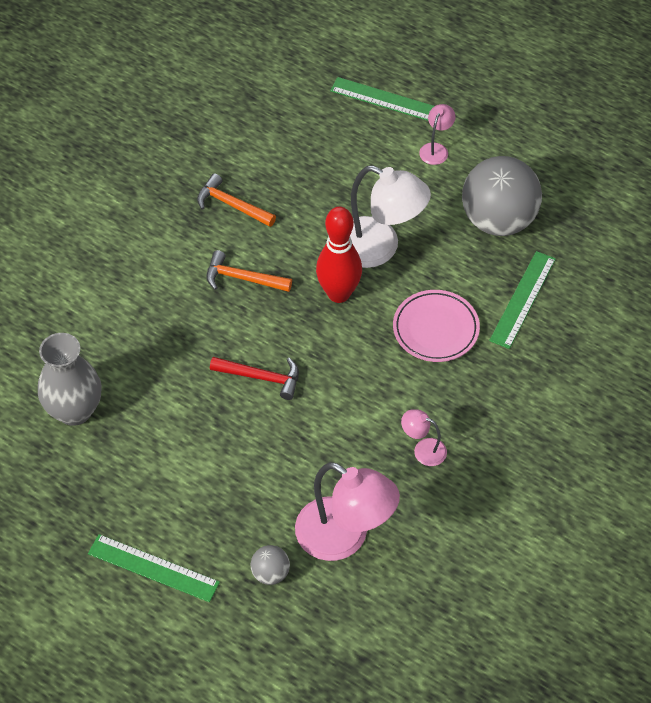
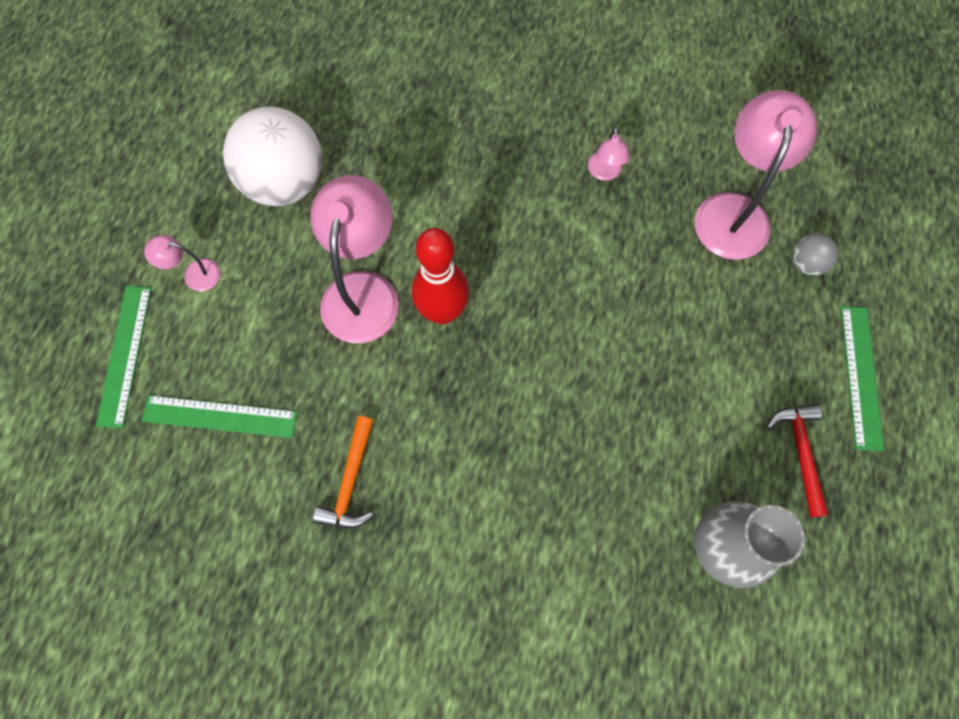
camera: 110 degrees left, 15 degrees up
orange hammer [206,250,292,292] -> none
red hammer [210,357,299,400] -> red hammer moved to [767,404,829,517]
white lamp [350,165,431,268] -> pink lamp [311,175,399,343]
pink plate [393,290,480,362] -> none
grey ball [462,156,542,236] -> white ball [223,107,322,206]
green ruler [489,251,556,349] -> green ruler moved to [142,395,297,438]

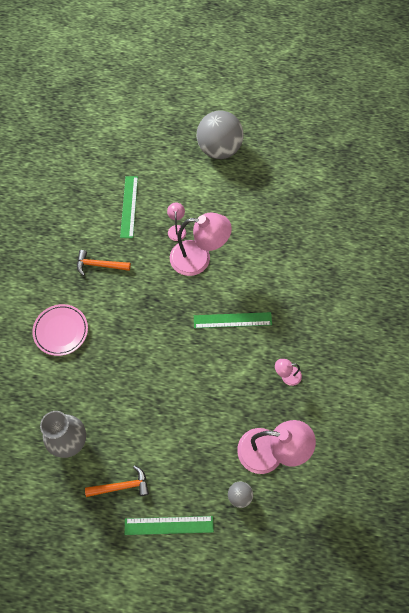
camera: 85 degrees right, 5 degrees down
green ruler [96,286,152,428] -> green ruler moved to [194,312,272,328]
pink lamp [144,235,220,291] -> pink lamp moved to [167,203,186,241]
white ball [223,107,322,206] -> none
red bowling pin [412,228,469,324] -> none
red hammer [767,404,829,517] -> orange hammer [85,465,149,497]
none -> pink plate [32,304,88,356]
none -> grey ball [197,110,244,159]

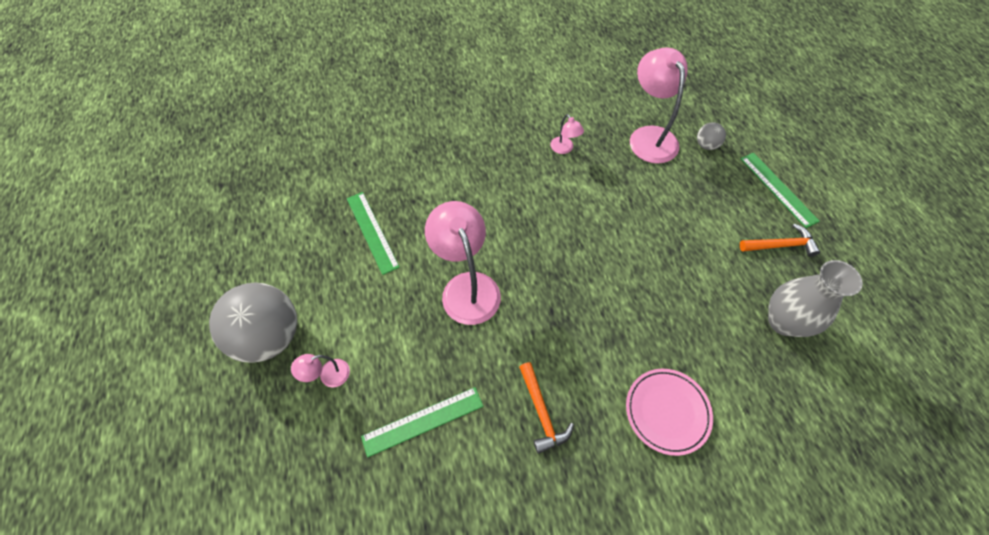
camera: 115 degrees left, 5 degrees down
orange hammer [85,465,149,497] -> orange hammer turned 120 degrees clockwise [740,224,820,257]
pink lamp [167,203,186,241] -> pink lamp moved to [291,354,350,387]
green ruler [194,312,272,328] -> green ruler moved to [347,192,400,275]

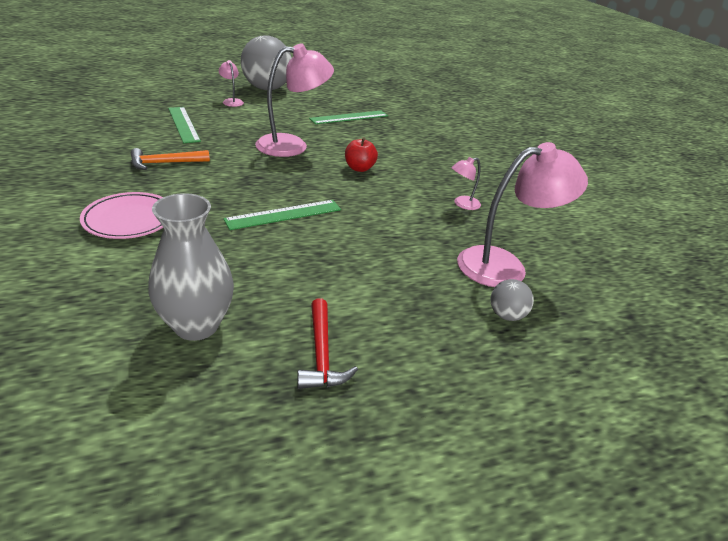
camera: 85 degrees right, 25 degrees down
orange hammer [740,224,820,257] -> red hammer [297,299,358,389]
green ruler [741,153,820,228] -> green ruler moved to [223,200,341,230]
none -> red apple [345,137,378,172]

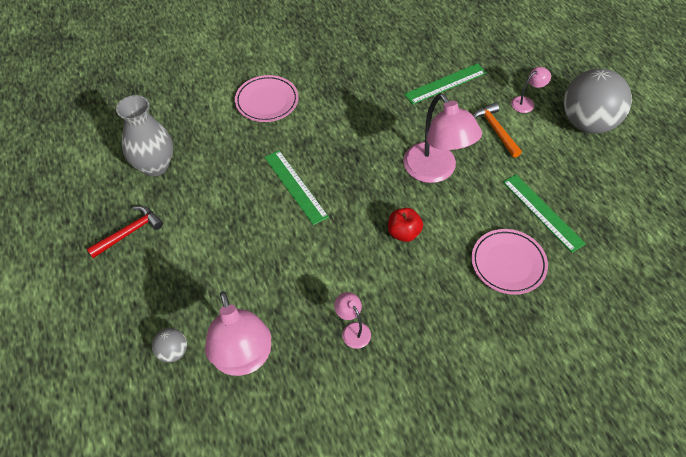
camera: 90 degrees right, 20 degrees up
orange hammer [131,148,210,170] -> orange hammer moved to [473,102,522,158]
red hammer [297,299,358,389] -> red hammer turned 150 degrees clockwise [87,206,163,258]
none -> pink plate [471,229,548,295]

